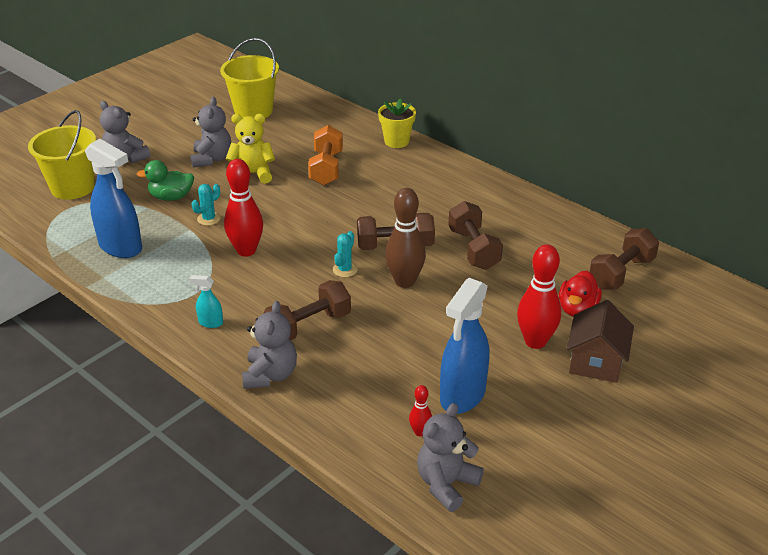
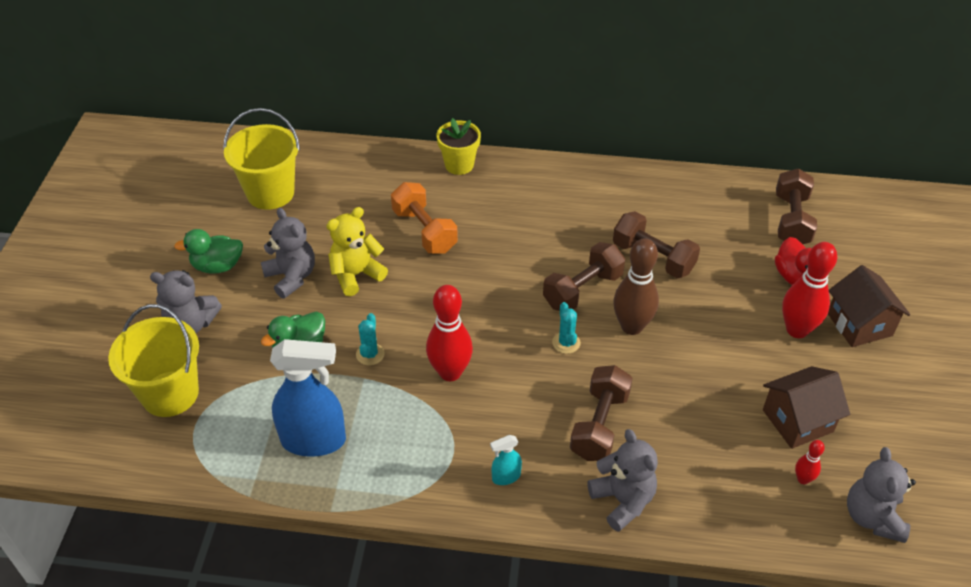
camera: 35 degrees left, 10 degrees up
blue spray bottle [440,278,489,414] -> brown house [763,366,850,449]
none -> green duck [174,229,243,274]

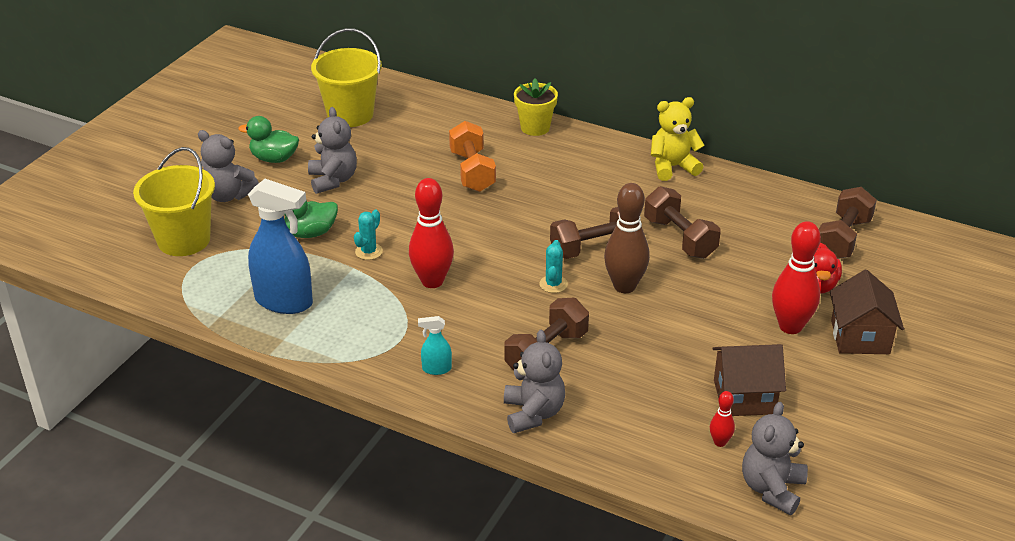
camera: 20 degrees right, 10 degrees down
yellow teddy bear [326,207,388,296] -> yellow teddy bear moved to [651,97,705,181]

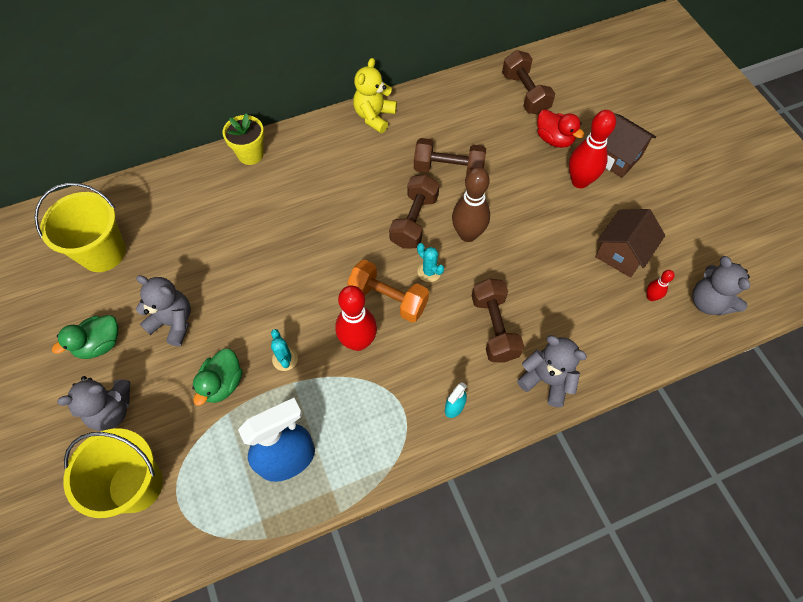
camera: 50 degrees left, 25 degrees up
orange dumbbell [449,121,496,192] -> orange dumbbell moved to [347,260,429,323]

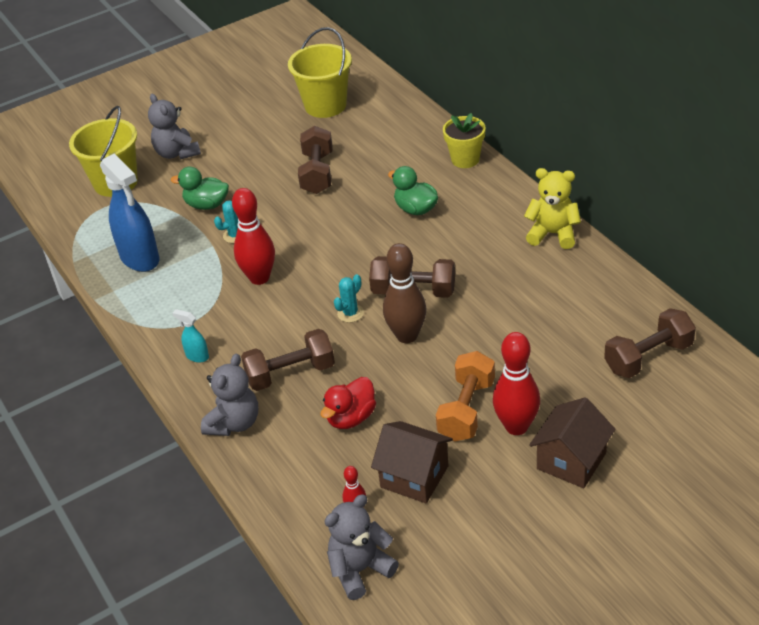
camera: 85 degrees right, 20 degrees down
green duck [52,315,118,359] -> green duck moved to [388,166,438,215]
grey teddy bear [136,275,191,346] -> none
orange dumbbell [347,260,429,323] -> orange dumbbell moved to [436,351,495,441]
brown dumbbell [414,138,486,175] -> brown dumbbell moved to [298,126,333,194]
red duck [537,109,585,148] -> red duck moved to [321,377,376,429]

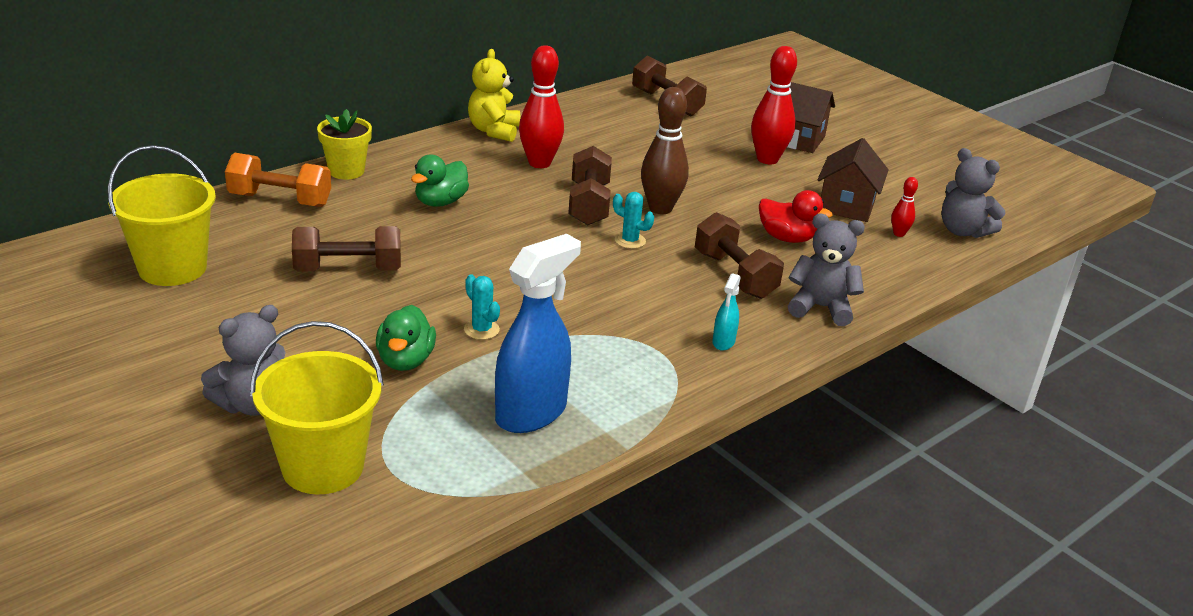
camera: 105 degrees left, 10 degrees down
red bowling pin [232,188,275,285] -> red bowling pin moved to [519,45,564,168]
orange dumbbell [436,351,495,441] -> orange dumbbell moved to [225,153,331,207]

